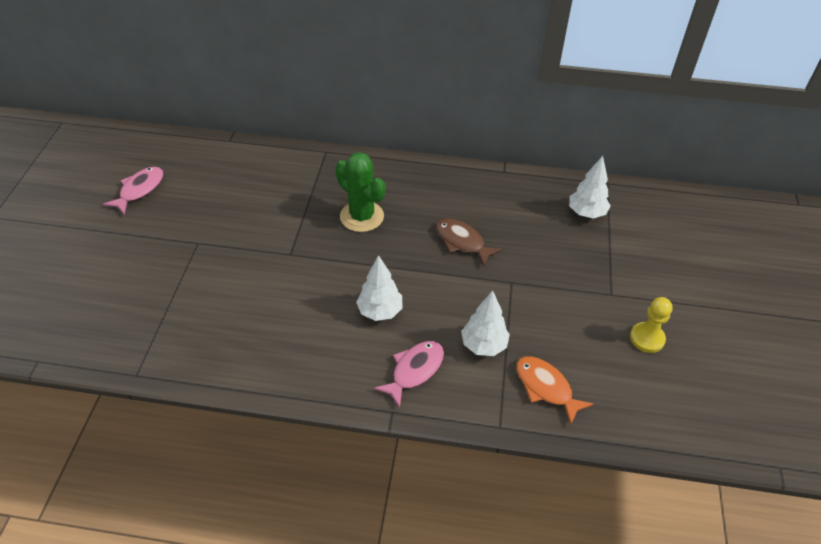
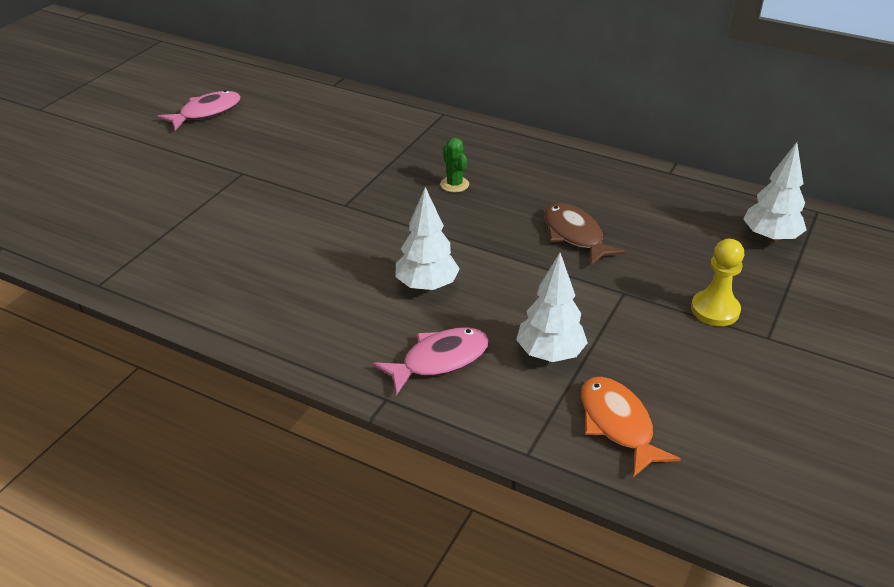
camera: 20 degrees right, 10 degrees down
green cactus [335,152,385,232] -> green cactus [440,138,469,192], size x0.49
yellow pawn [630,297,672,353] -> yellow pawn moved to [691,239,744,326]

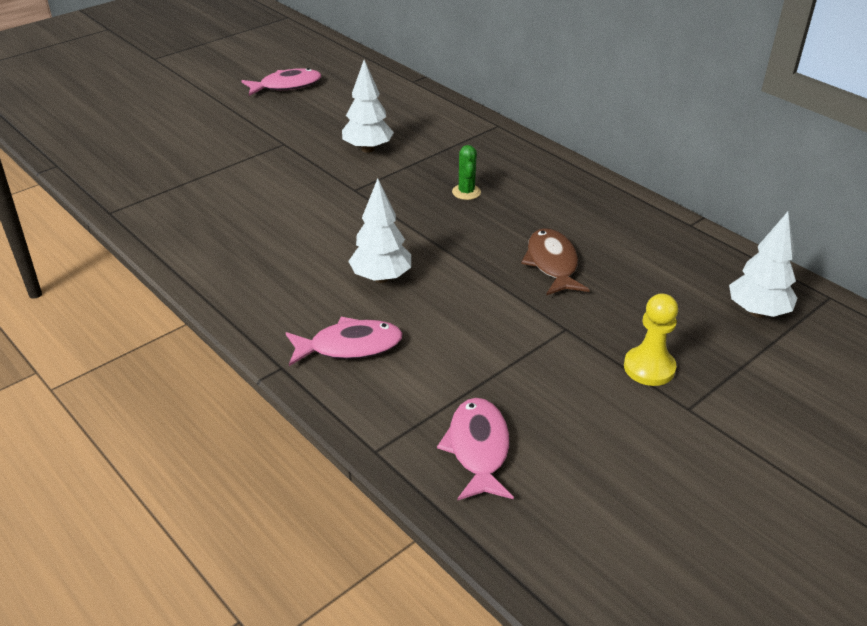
camera: 20 degrees right, 0 degrees up
white tree [516,253,588,362] -> white tree moved to [342,60,394,153]
orange fish [581,377,681,477] -> pink fish [437,398,514,501]

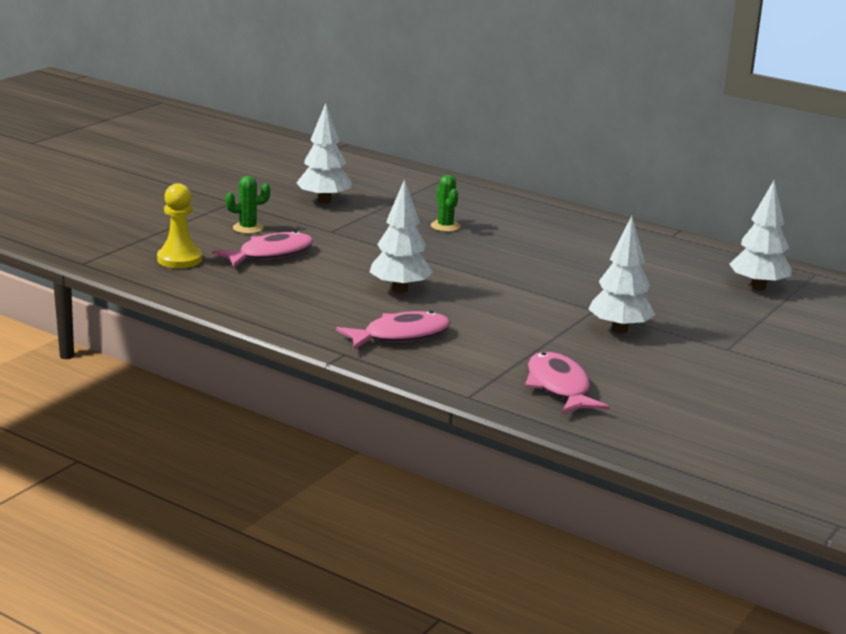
camera: 15 degrees left, 15 degrees down
pink fish [241,68,321,96] -> pink fish moved to [213,231,313,267]
brown fish [521,228,590,296] -> none
yellow pawn [624,293,678,386] -> yellow pawn moved to [157,183,202,268]
none -> green cactus [225,176,270,234]
none -> white tree [588,216,656,334]

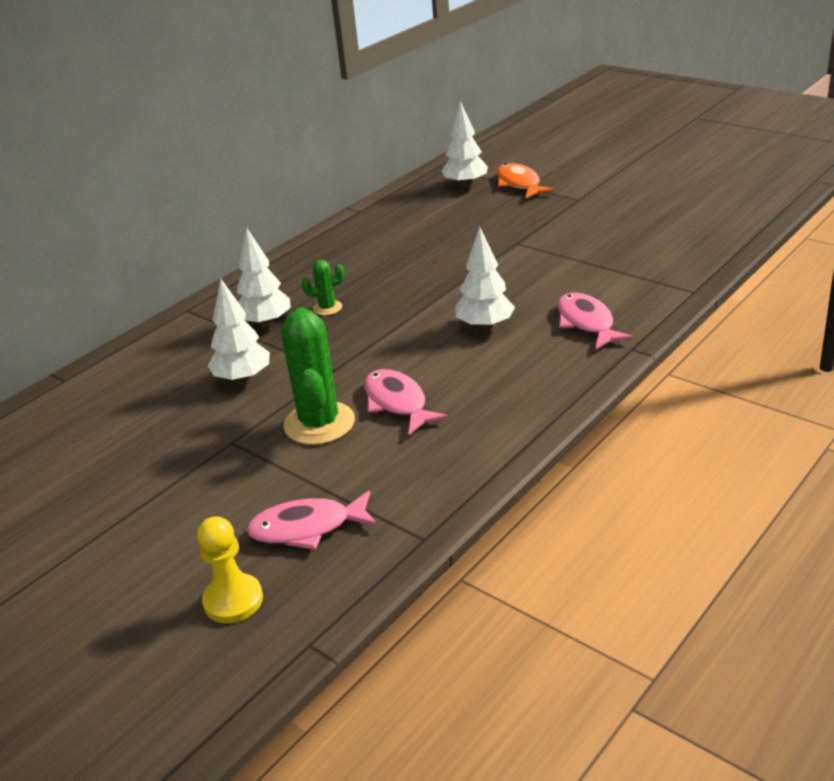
camera: 80 degrees left, 10 degrees up
yellow pawn [157,183,202,268] -> yellow pawn moved to [197,516,263,623]
green cactus [225,176,270,234] -> green cactus [281,307,355,445], size x2.04
pink fish [525,352,609,414] -> pink fish moved to [246,491,378,550]
white tree [588,216,656,334] -> white tree moved to [237,229,291,327]
none -> orange fish [497,163,555,199]

